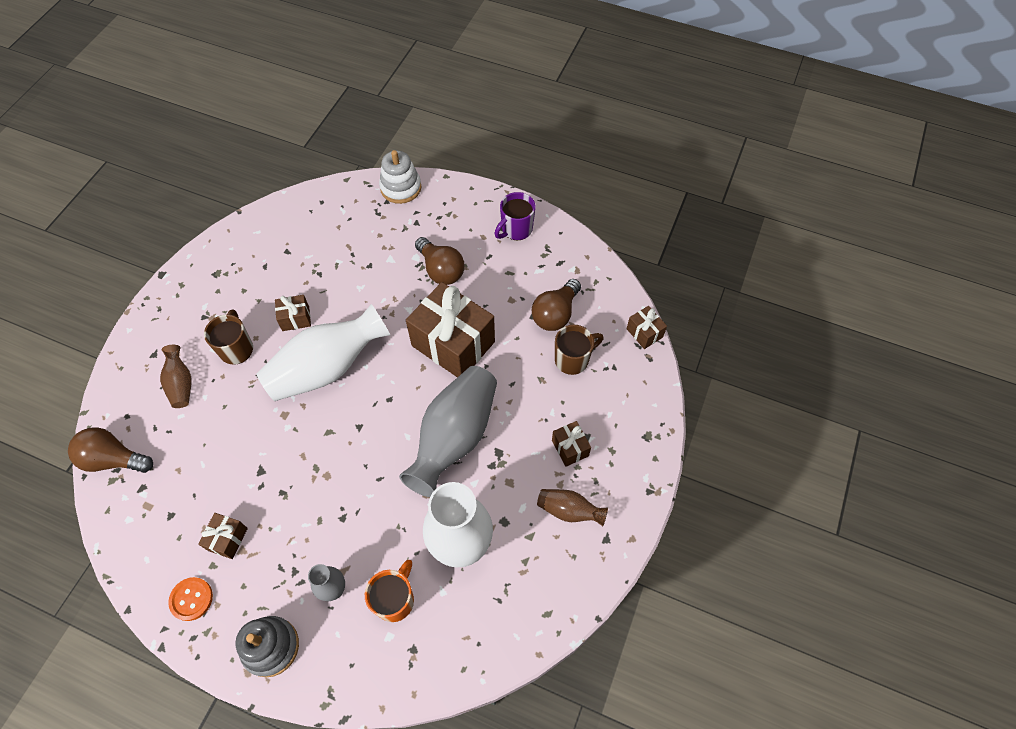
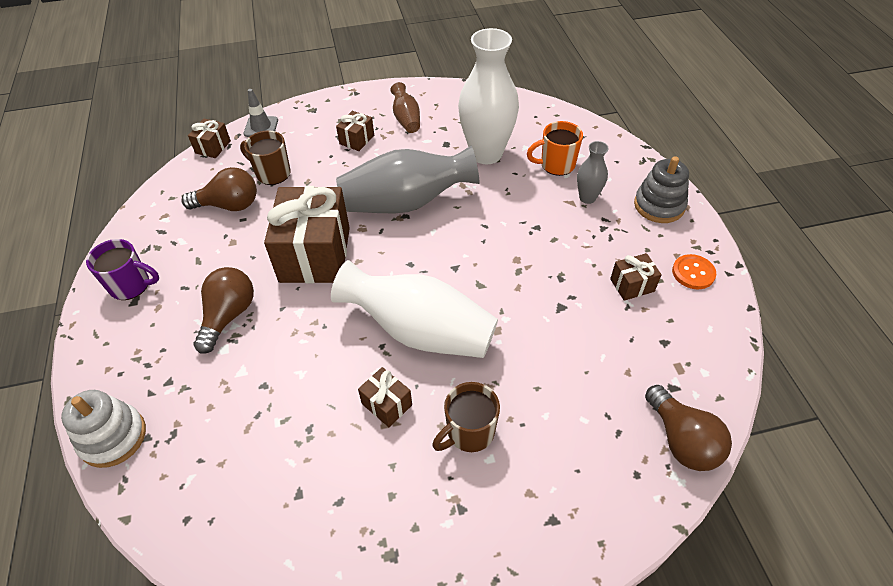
camera: 125 degrees left, 10 degrees down
brown vase [160,345,192,408] -> none
none -> grey traffic cone [244,89,278,137]

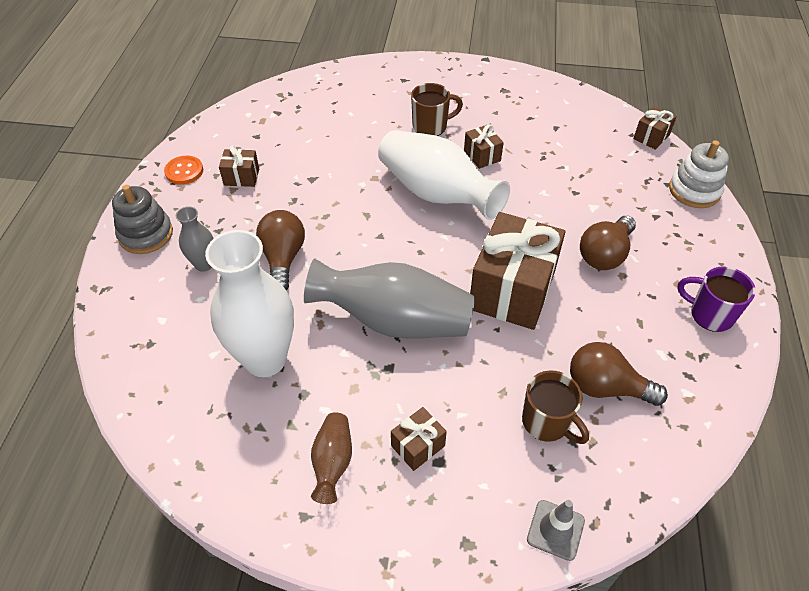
camera: 160 degrees left, 0 degrees up
brown gift [188,118,231,158] -> brown gift moved to [633,106,677,150]
orange mug [527,121,583,176] -> none
brown light bulb [645,385,732,471] -> brown light bulb moved to [256,210,305,290]

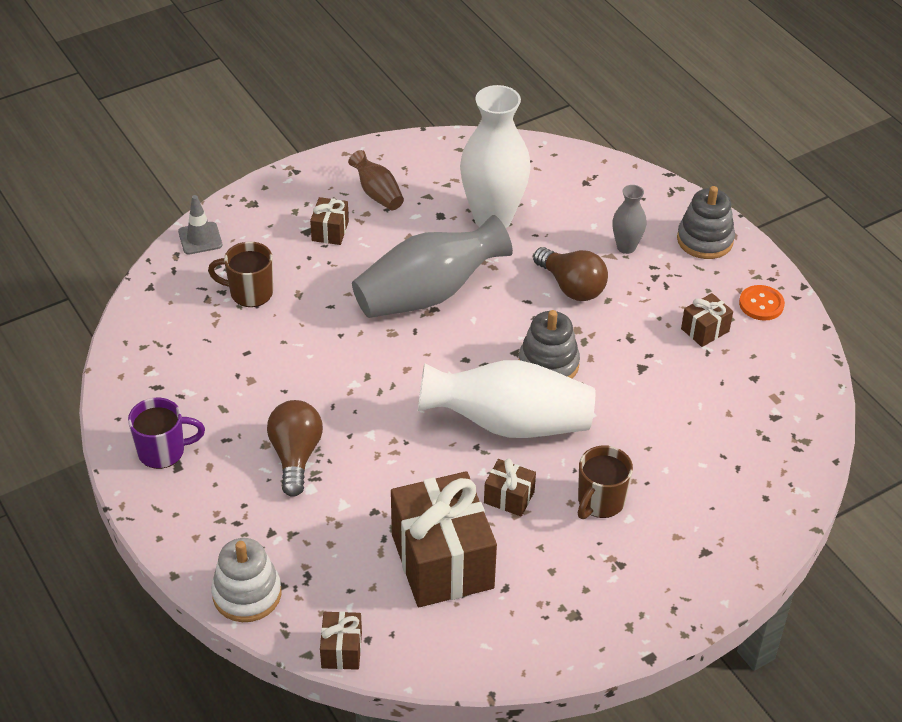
camera: 140 degrees right, 5 degrees down
brown gift [470,212,565,330] -> brown gift moved to [391,471,497,607]
brown light bulb [570,342,668,406] -> none
none -> grey stacking toy [519,310,580,379]

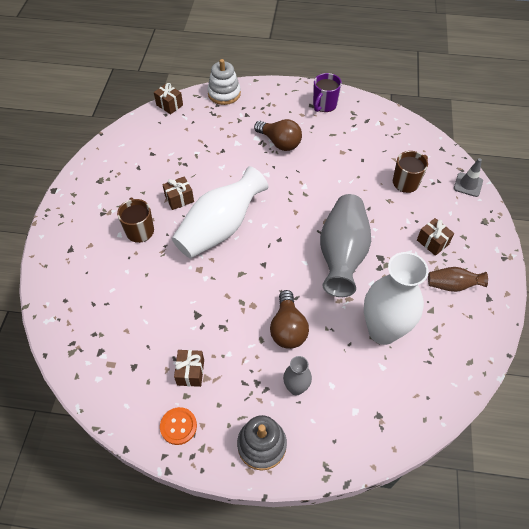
camera: 130 degrees right, 10 degrees up
brown gift [391,471,497,607] -> none
grey stacking toy [519,310,580,379] -> none
brown light bulb [533,247,608,301] -> brown light bulb turned 90 degrees counterclockwise [270,290,309,349]

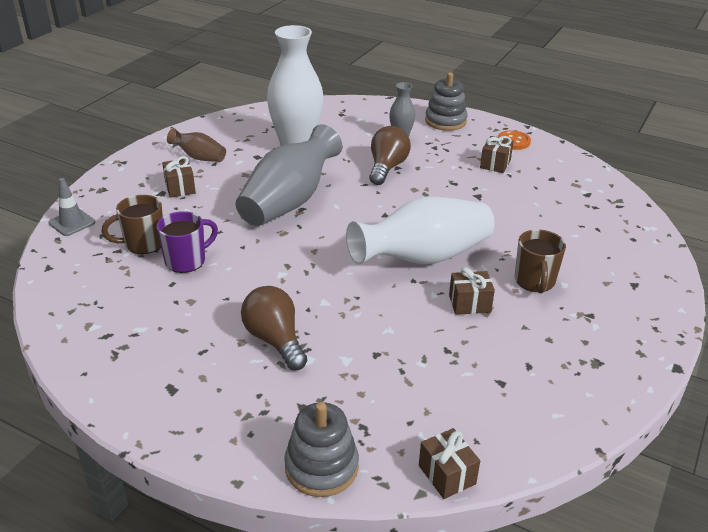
camera: 160 degrees left, 20 degrees down
white stacking toy [207,59,241,105] -> grey stacking toy [284,402,359,497]
purple mug [313,73,342,112] -> purple mug moved to [157,211,218,273]

